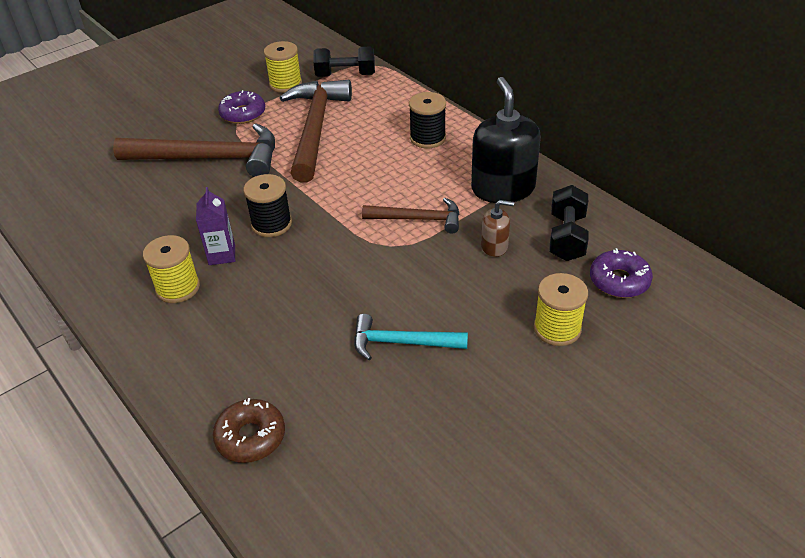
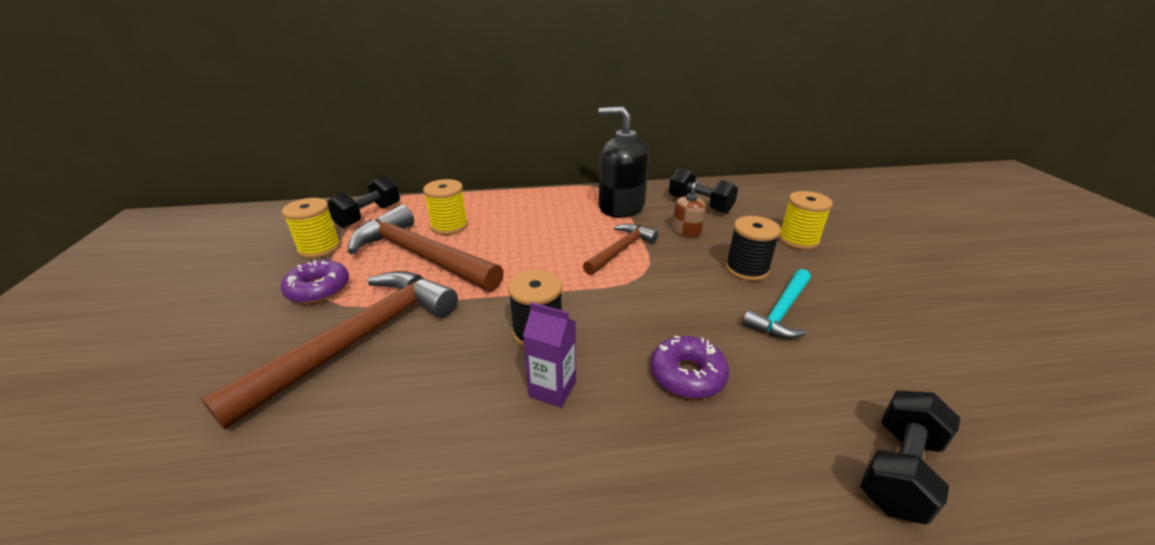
camera: 60 degrees left, 10 degrees down
yellow spool [143,235,200,303] -> yellow spool moved to [423,179,468,235]
brown donut [213,398,285,463] -> black dumbbell [860,390,960,524]
black spool [409,92,446,148] -> black spool moved to [725,216,781,281]
purple donut [590,248,653,298] -> purple donut moved to [650,336,729,399]

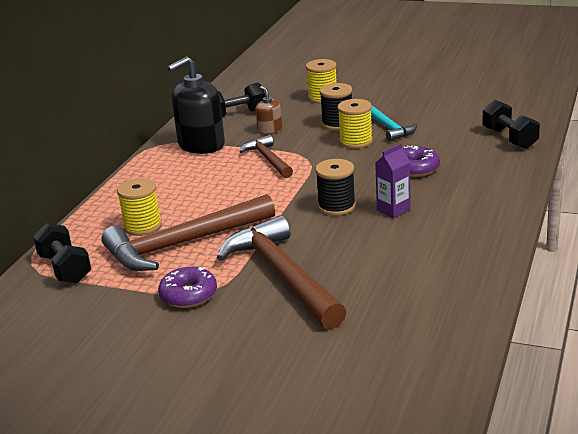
camera: 60 degrees left, 5 degrees down
yellow spool [282,198,341,258] -> yellow spool moved to [337,99,373,148]

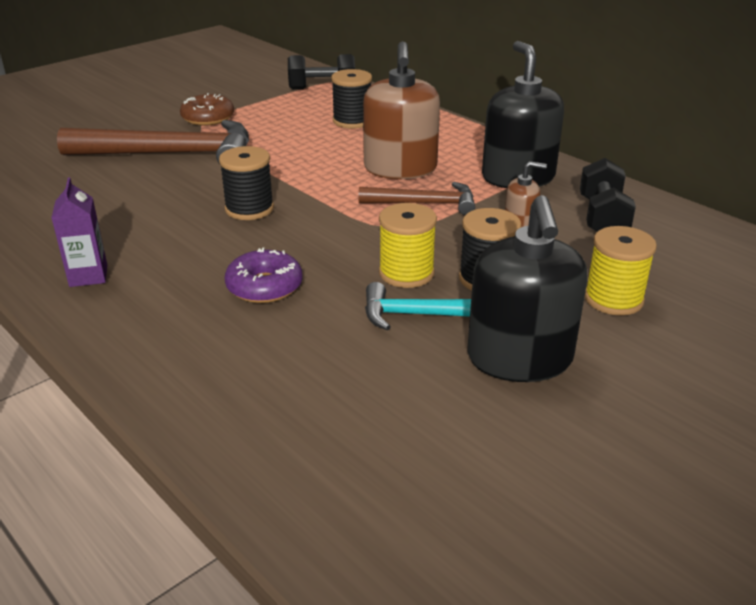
camera: 115 degrees right, 5 degrees up
brown hammer [101,194,275,271] -> none
yellow spool [117,178,162,236] -> black spool [331,69,372,128]
purple donut [158,267,217,308] -> brown donut [180,93,234,126]
purple carton [375,143,411,218] -> purple carton moved to [51,177,107,287]
black dumbbell [482,100,540,149] -> none
none -> brown soap dispenser [363,41,440,179]
none -> black soap dispenser [467,195,588,382]

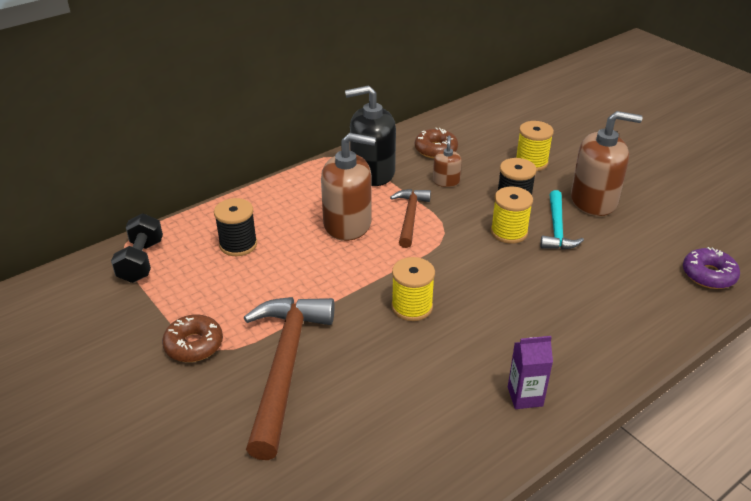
camera: 85 degrees left, 5 degrees up
black spool [219,146,274,220] -> yellow spool [391,257,435,321]
purple donut [225,247,303,303] -> purple donut moved to [683,247,740,289]
black soap dispenser [467,195,588,382] -> brown soap dispenser [571,111,643,216]
black dumbbell [580,158,636,232] -> brown donut [415,128,458,158]

